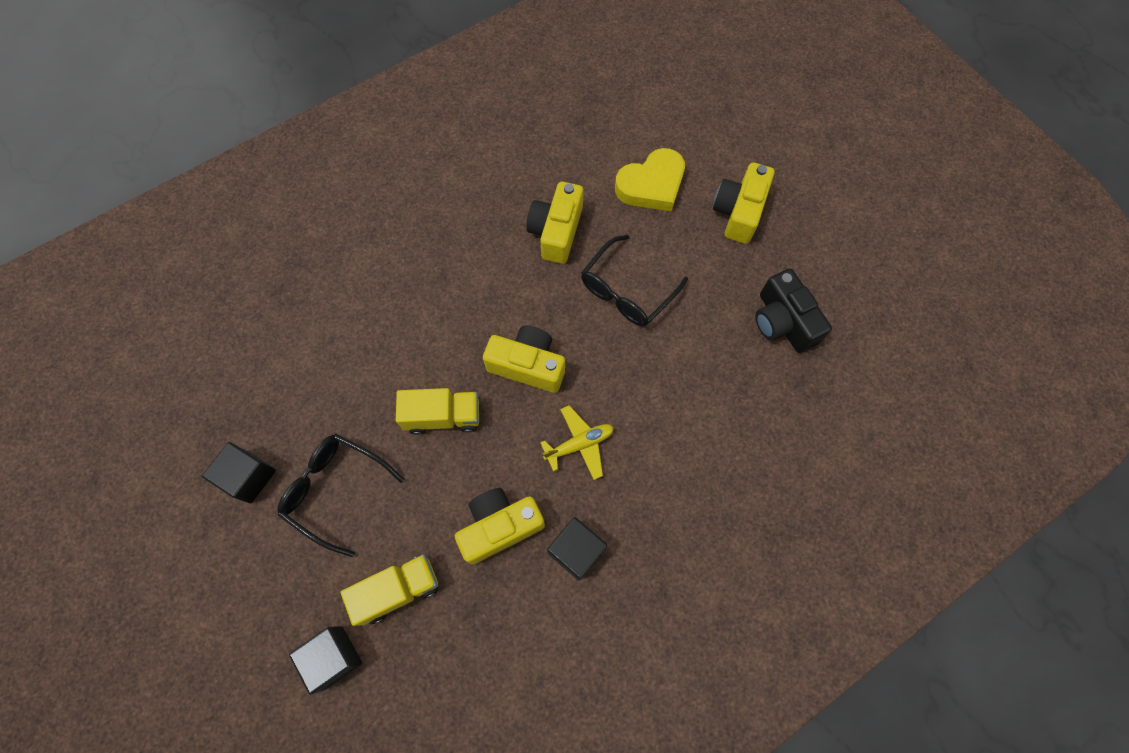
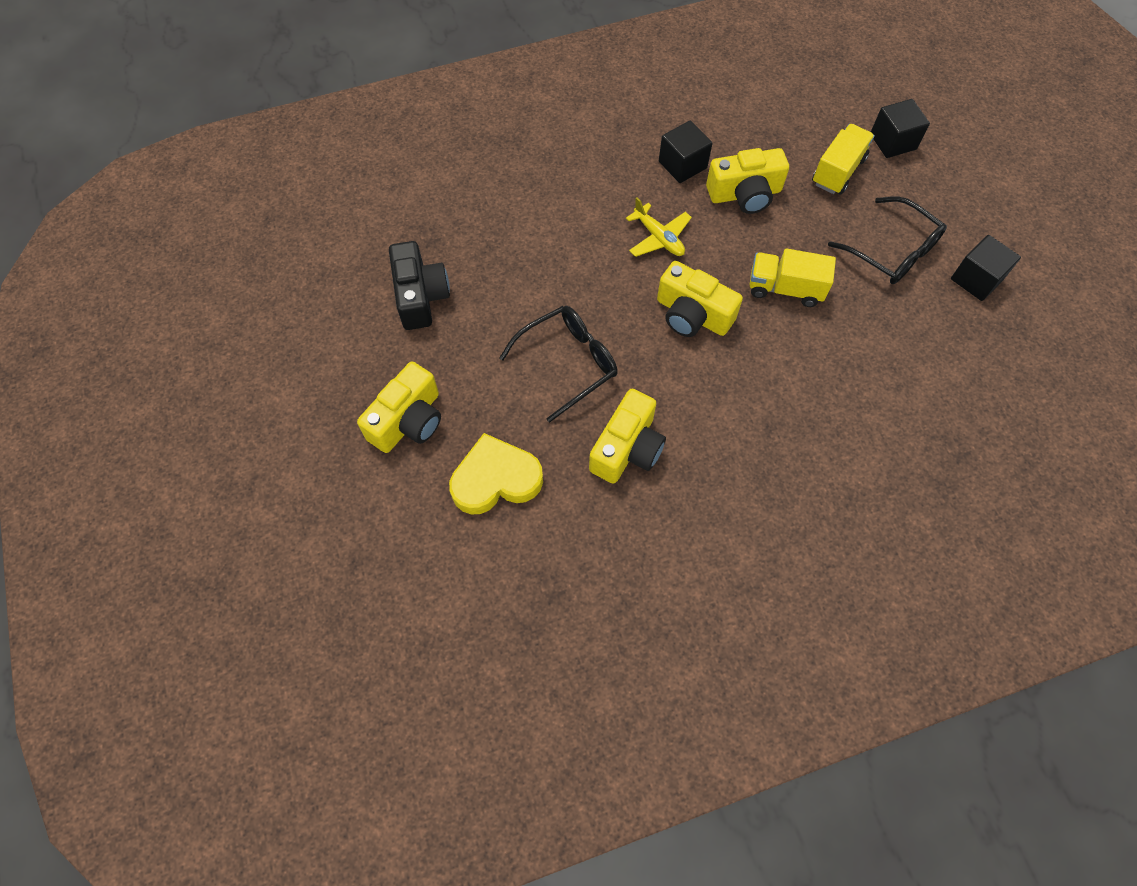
camera: 165 degrees left, 5 degrees down
yellow truck [341,554,438,626] -> yellow truck turned 135 degrees clockwise [812,124,875,194]
yellow plane [540,405,614,480] -> yellow plane turned 120 degrees counterclockwise [626,198,692,257]

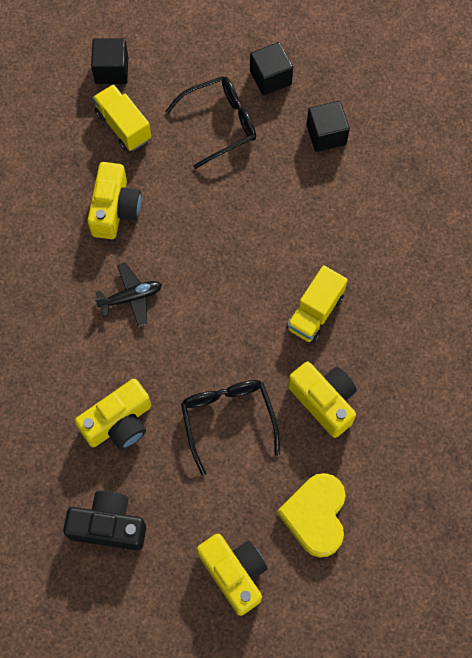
camera: 70 degrees left, 5 degrees up
yellow plane [626,198,692,257] -> black plane [95,263,162,328]
yellow camera [657,261,743,337] -> yellow camera moved to [75,379,151,450]
black cube [659,121,713,183] -> black cube moved to [306,101,350,152]
yellow truck [750,248,836,307] -> yellow truck moved to [286,265,348,343]

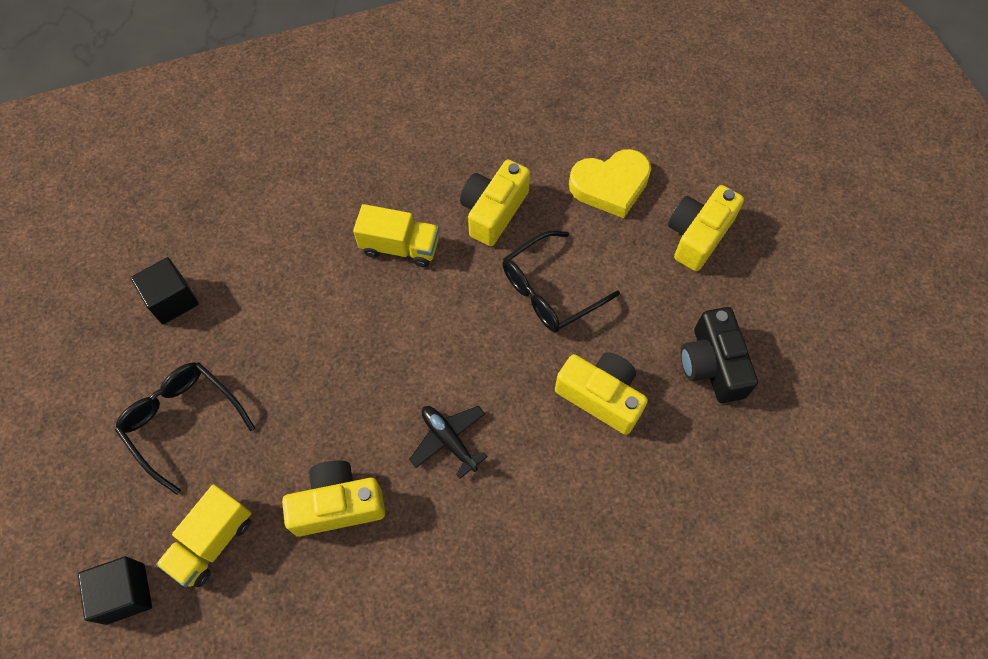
camera: 110 degrees left, 5 degrees down
black cube [250,42,293,96] -> none

